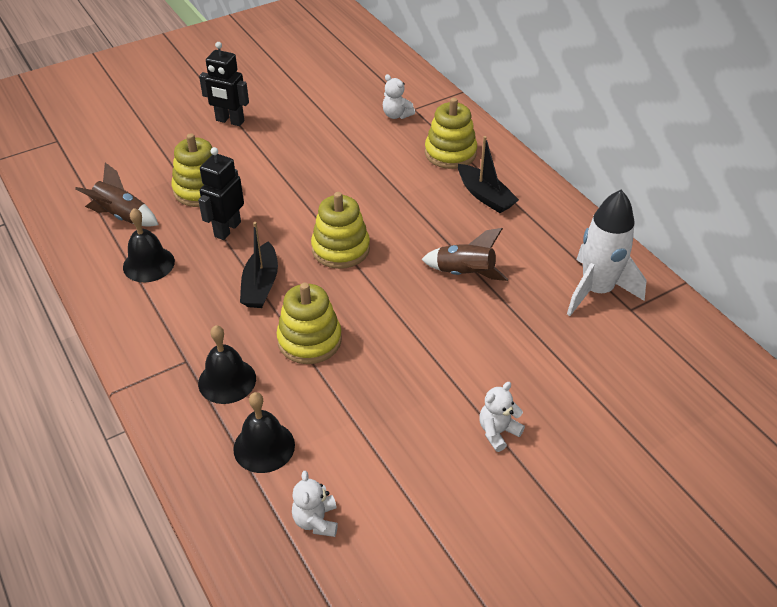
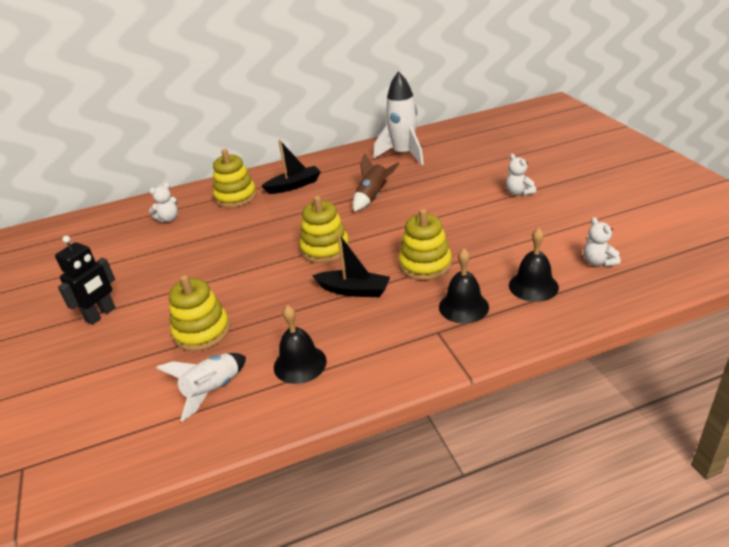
camera: 75 degrees left, 10 degrees down
brown rocket [75,162,159,227] -> white rocket [157,353,246,422]
black robot [198,147,244,240] -> none
white teddy bear [292,471,338,537] -> white teddy bear turned 60 degrees clockwise [583,217,621,267]

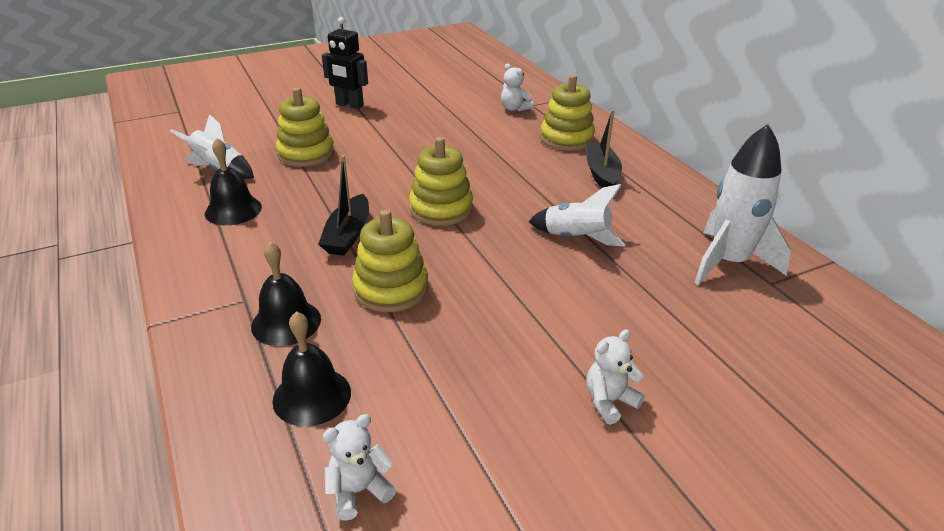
camera: 80 degrees right, 0 degrees up
black boat [261,140,321,194] -> black boat turned 150 degrees counterclockwise [586,110,622,188]
brown rocket [353,154,400,212] -> white rocket [528,184,625,247]

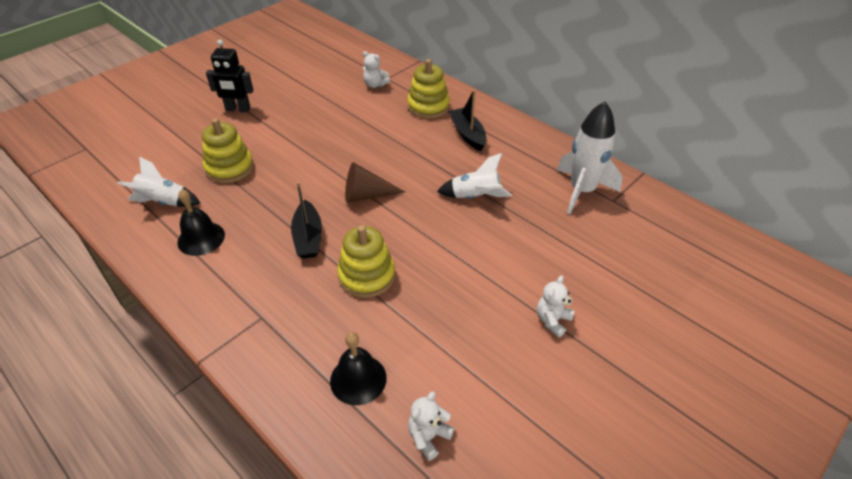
camera: 20 degrees left, 10 degrees up
black bell [251,242,321,346] -> none
yellow stacking toy [409,137,473,226] -> brown cone [345,162,405,203]

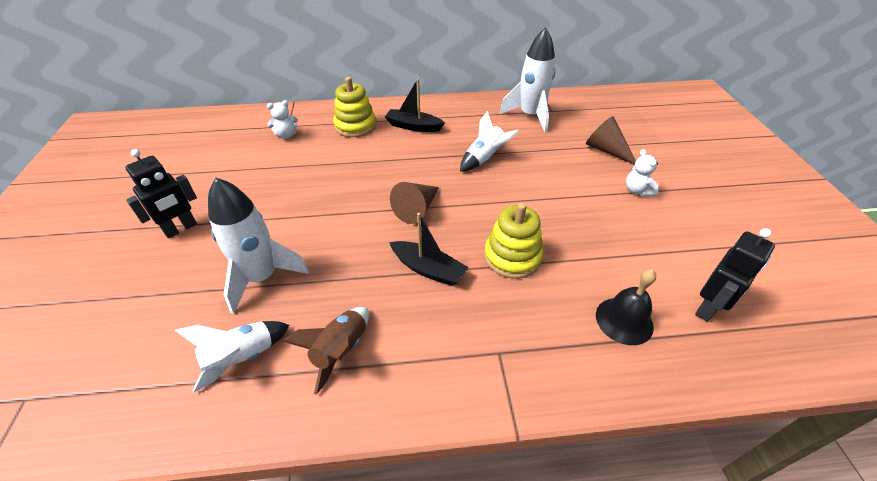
camera: 50 degrees left, 0 degrees up
black bell [177,189,225,256] -> brown rocket [282,307,369,395]
yellow stacking toy [202,118,254,183] -> white rocket [208,178,309,314]
white teddy bear [408,391,454,461] -> black robot [695,228,775,322]
none -> brown cone [586,116,636,165]

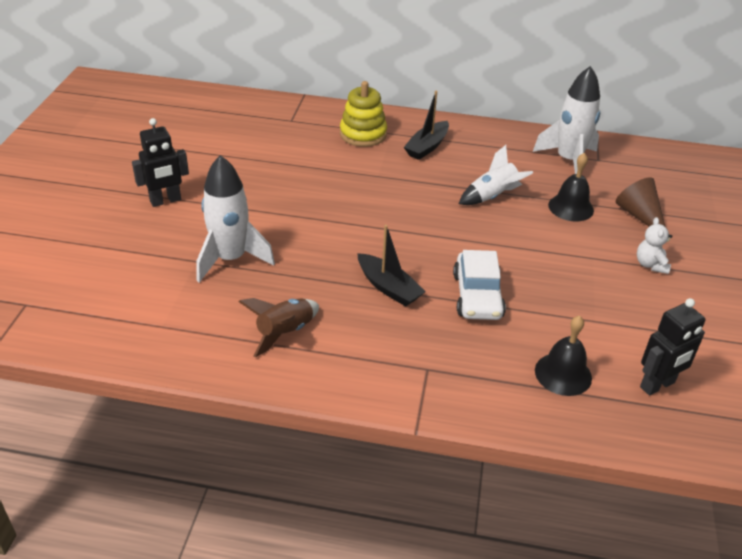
camera: 15 degrees right, 5 degrees down
white rocket [175,321,289,393] -> none
white teddy bear [267,100,298,139] -> none
black boat [385,78,445,132] -> black boat turned 90 degrees counterclockwise [404,91,449,160]
brown cone [390,182,439,224] -> none
yellow stacking toy [484,203,543,279] -> white car [453,250,506,320]
none -> black bell [548,153,594,222]

